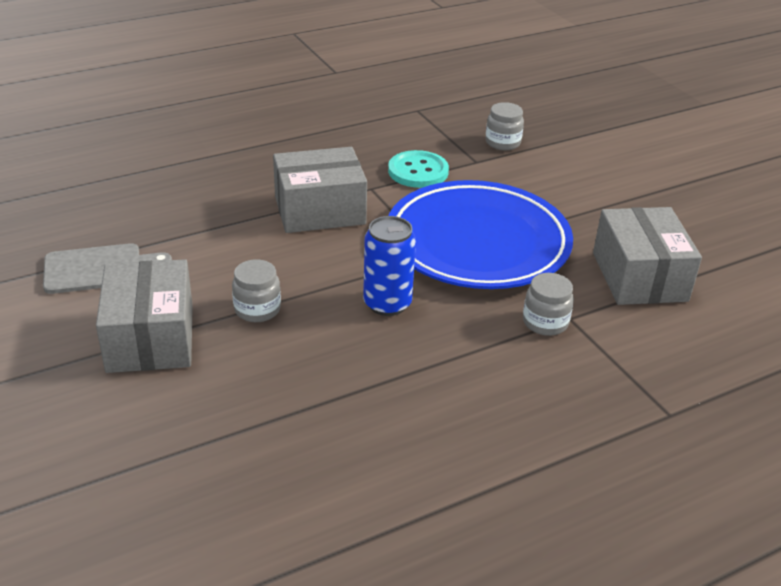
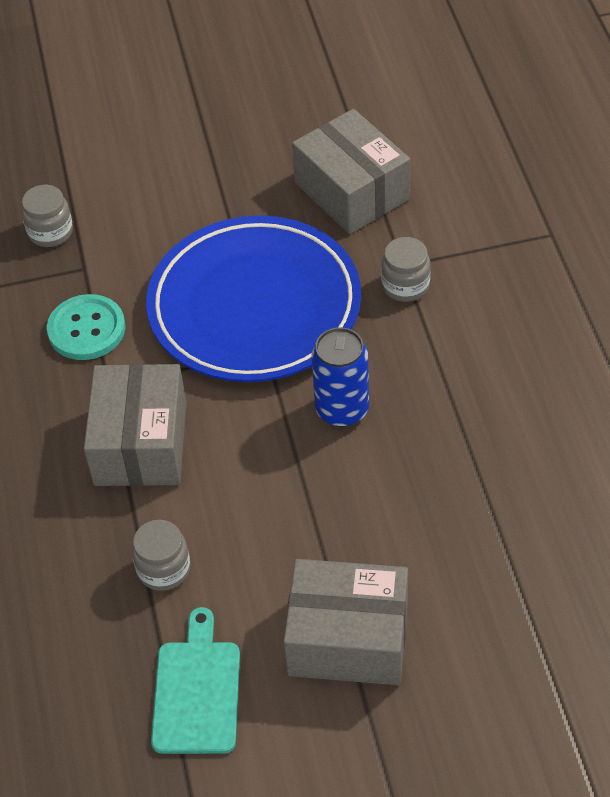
camera: 70 degrees left, 15 degrees up
grey cutting board [43,243,172,294] -> turquoise cutting board [151,607,240,754]
grey jar [232,259,281,322] -> grey jar moved to [132,520,190,591]
grey box [593,207,702,305] -> grey box turned 45 degrees clockwise [292,109,410,234]

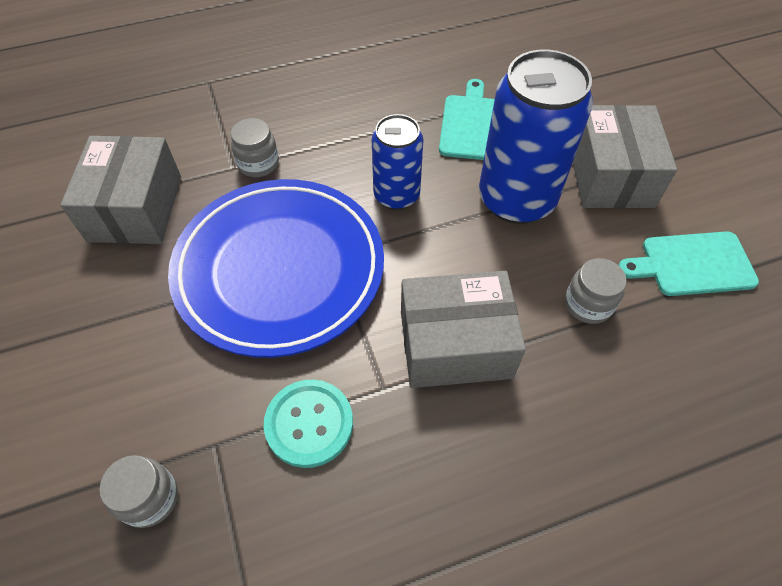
camera: 100 degrees left, 5 degrees up
grey box [292,109,410,234] -> grey box turned 45 degrees counterclockwise [60,136,181,244]
none -> turquoise cutting board [439,79,495,160]
none -> blue can [479,50,593,224]

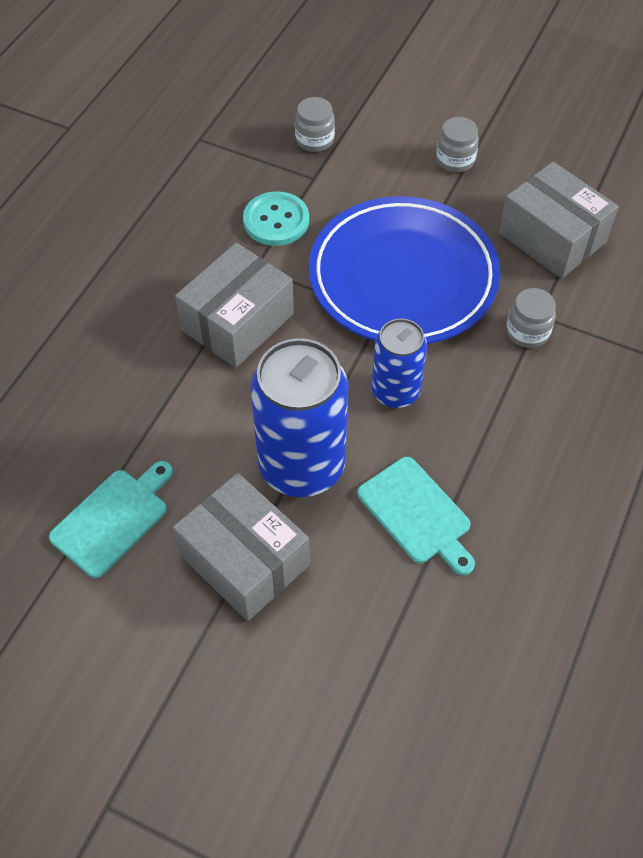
camera: 135 degrees right, 0 degrees up
grey jar [565,258,627,324] -> grey jar moved to [436,117,479,172]

